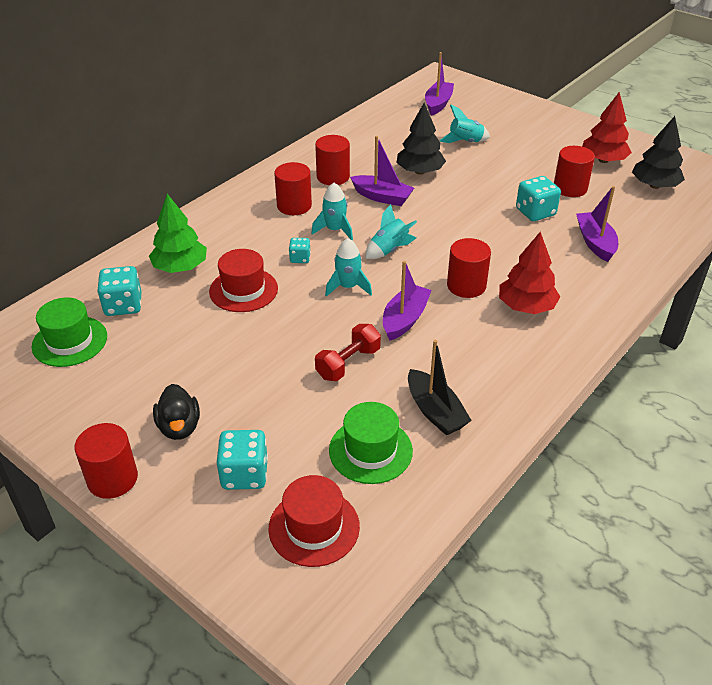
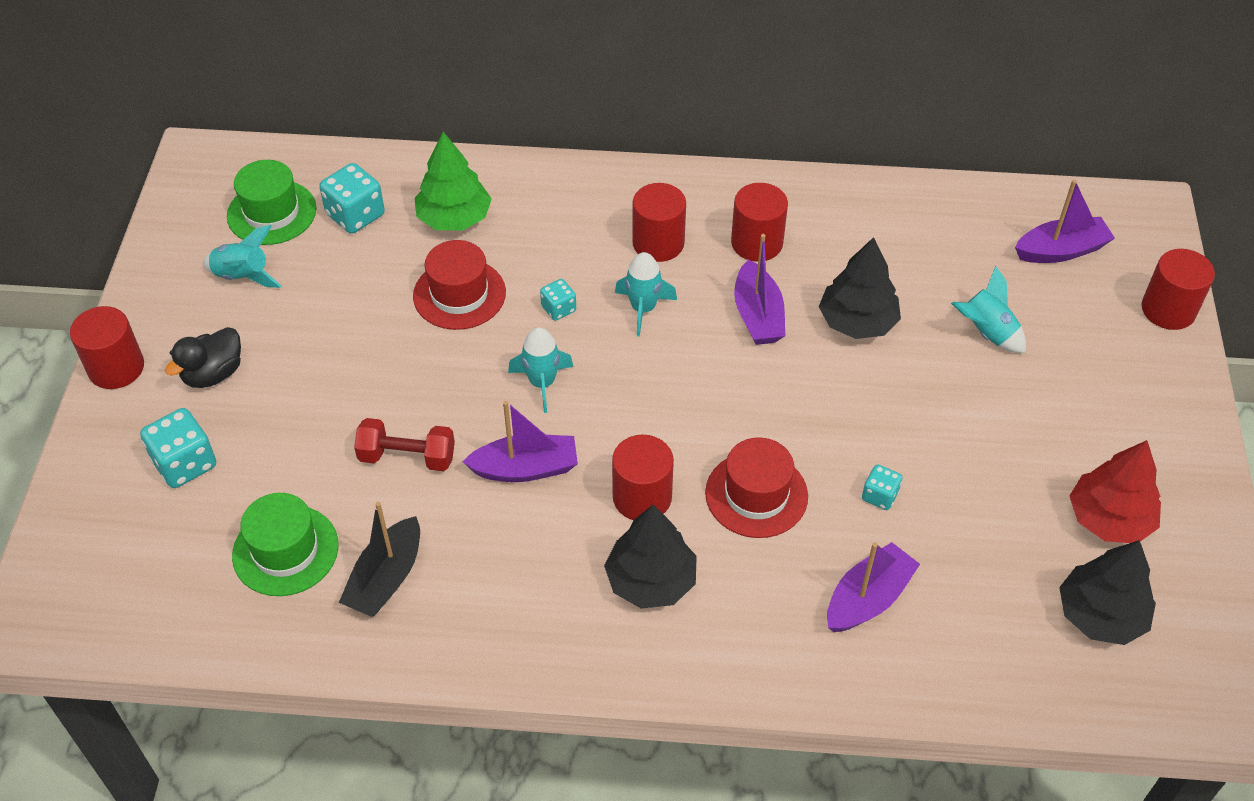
camera: 55 degrees right, 10 degrees up
red hat [268,475,360,567] -> red hat moved to [705,437,808,538]
turquoise rocket [365,204,417,259] -> turquoise rocket moved to [203,225,281,288]
red tree [499,232,560,314] -> black tree [604,505,697,609]
turquoise dice [516,176,561,221] -> turquoise dice [862,464,903,510], size x0.57
red cylinder [554,146,595,197] -> red cylinder moved to [1142,249,1215,330]

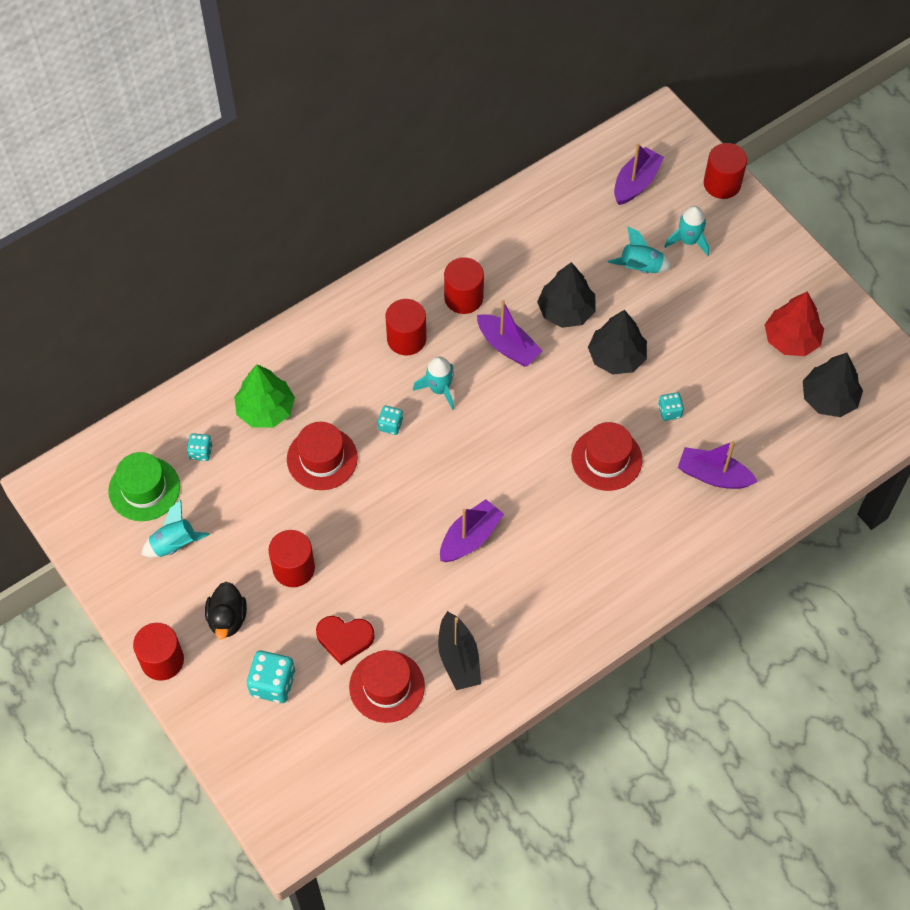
camera: 40 degrees left, 10 degrees up
green hat [232,493,339,596] -> red hat [349,650,425,723]
turquoise dice [319,163,385,234] -> turquoise dice [187,433,212,461], size x0.57
red dumbbell [354,418,455,471] -> none
turquoise rocket [508,327,574,413] -> turquoise rocket moved to [664,206,709,256]
black tree [604,505,697,609] -> black tree moved to [588,310,647,375]
red cylinder [612,434,674,520] -> red cylinder moved to [269,530,315,587]
purple boat [827,542,920,632] -> purple boat turned 75 degrees counterclockwise [678,441,758,489]
none -> red heart [316,616,375,665]

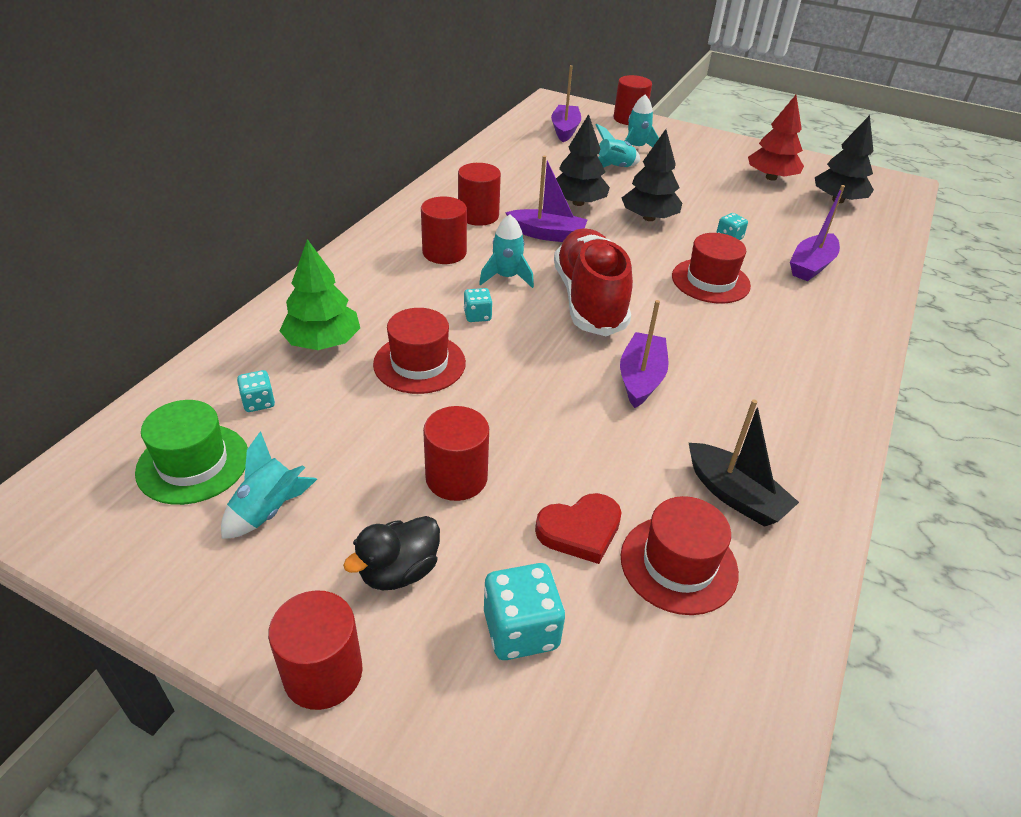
camera: 30 degrees left, 20 degrees down
black duck [205,582,247,640] -> black duck turned 75 degrees clockwise [343,516,440,590]
purple boat [678,441,758,489] -> purple boat turned 45 degrees counterclockwise [790,185,845,281]
none -> red shoe [554,228,633,336]

